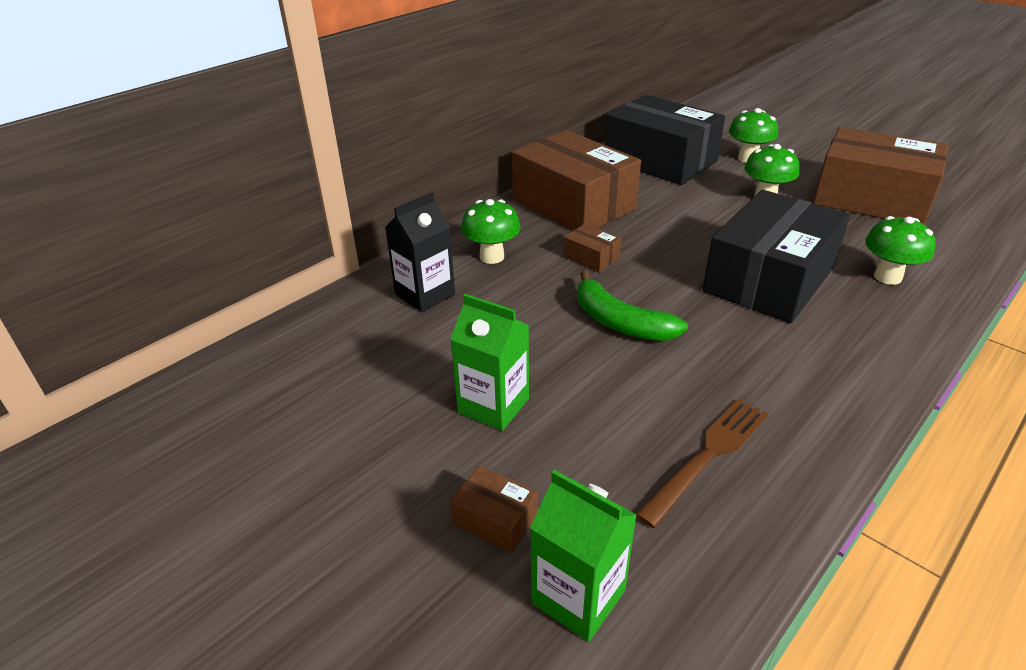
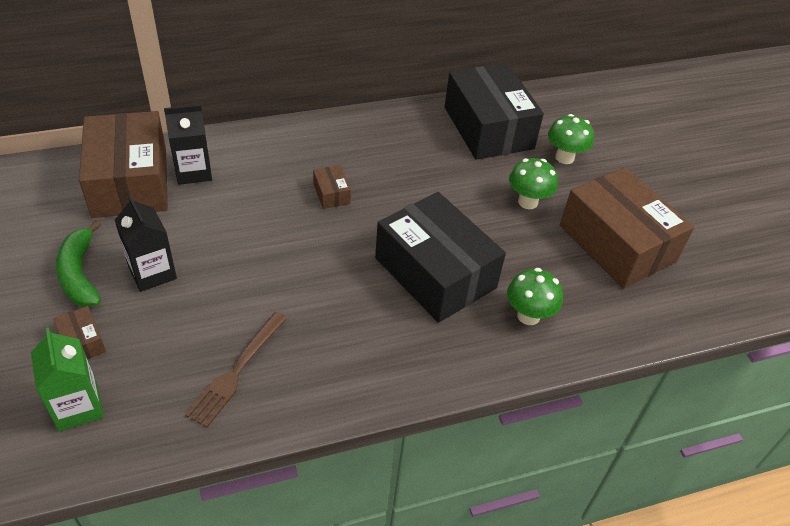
camera: 25 degrees right, 10 degrees up
green carton [450,294,529,431] -> black carton [115,195,177,292]
green mushroom [461,199,521,264] -> none
brown box [512,130,641,230] -> brown box moved to [79,111,168,218]
green banana [577,271,688,341] -> green banana moved to [56,220,101,307]
brown fork [636,398,768,528] -> brown fork turned 135 degrees clockwise [185,312,287,428]
black box [703,190,850,323] -> black box turned 75 degrees clockwise [375,192,506,323]

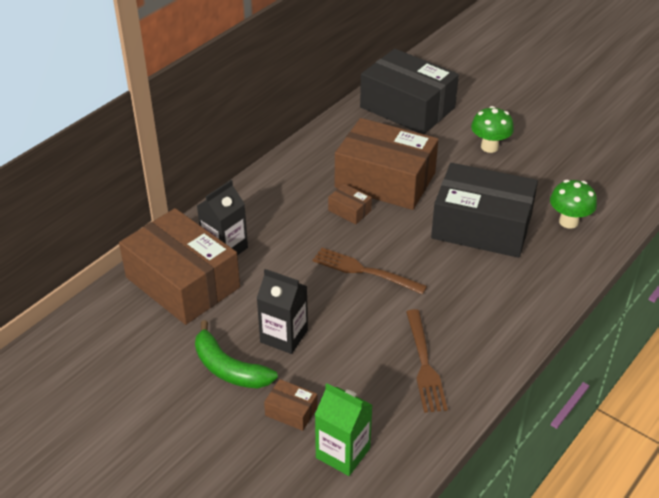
camera: 30 degrees left, 5 degrees down
green mushroom [548,114,594,164] -> none
brown box [560,167,694,288] -> brown box moved to [335,118,438,210]
none -> brown fork [313,248,427,295]

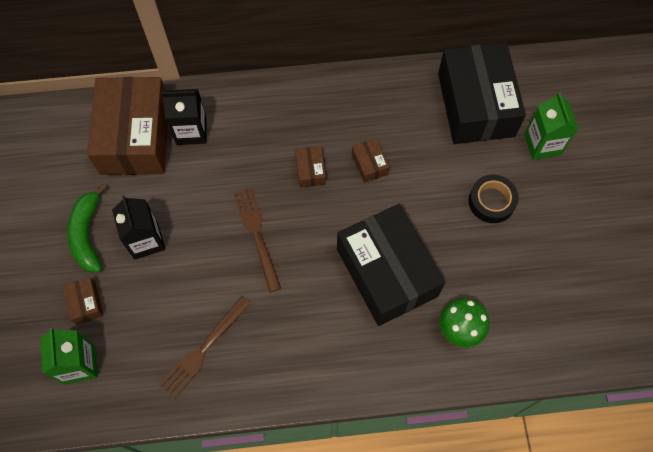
camera: 45 degrees right, 25 degrees up
brown box [335,118,438,210] -> brown box [352,138,389,183], size x0.40
green mushroom [471,106,514,153] -> black tape [469,175,519,223]
none -> green carton [524,92,578,160]

